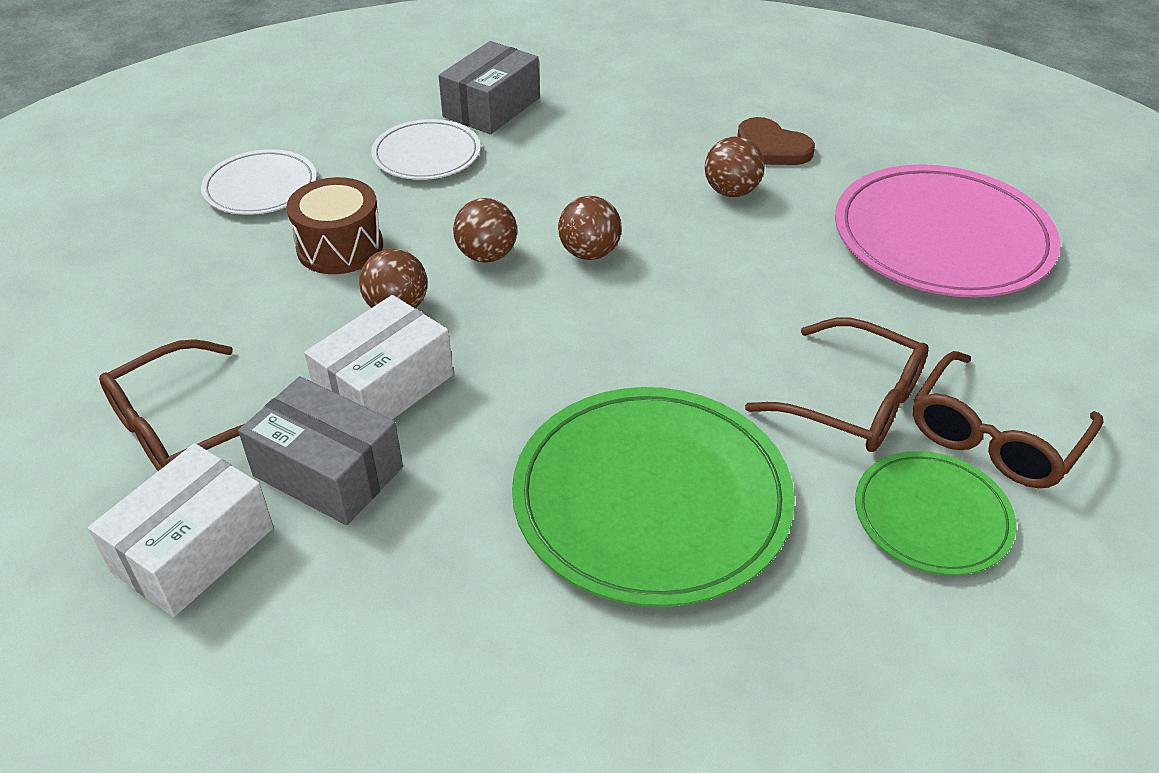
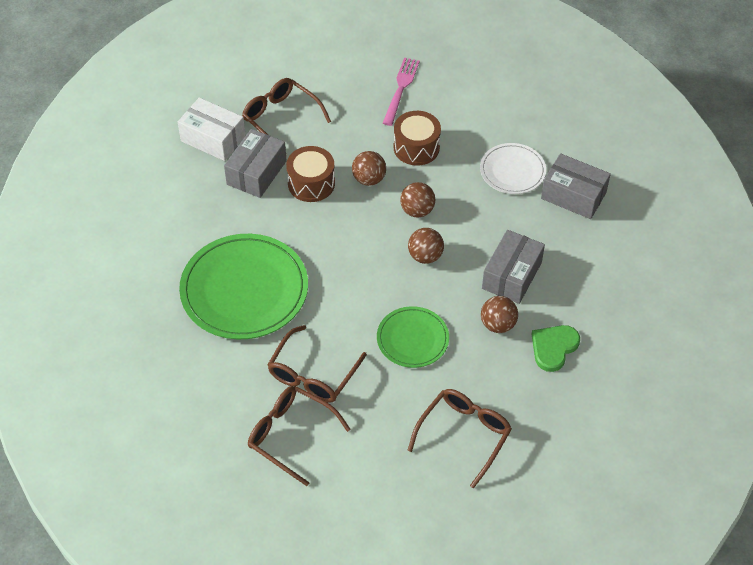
camera: 85 degrees right, 10 degrees up
white plate [201,149,317,215] -> none
white box [304,295,453,420] -> brown drum [286,146,335,202]
brown heart [737,117,815,165] -> green heart [531,325,580,372]
pink plate [835,164,1061,298] -> brown glasses [408,389,512,488]
green plate [855,451,1016,575] -> green plate moved to [377,306,449,368]
none -> pink fork [383,58,420,126]
none -> grey box [482,230,545,304]

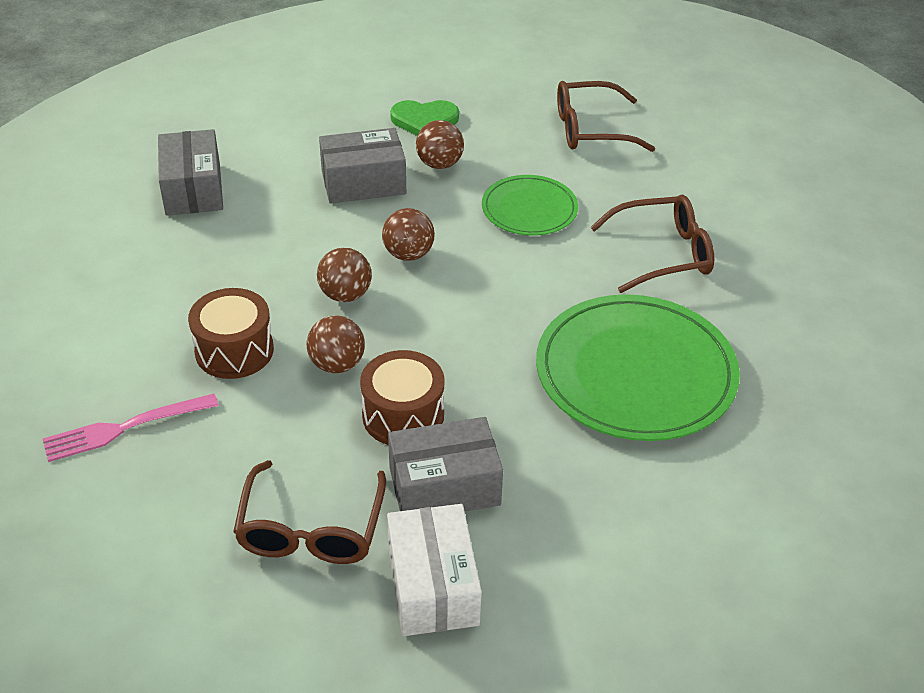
camera: 130 degrees left, 10 degrees down
brown glasses [248,386,351,486] -> none
white plate [480,143,546,194] -> none

